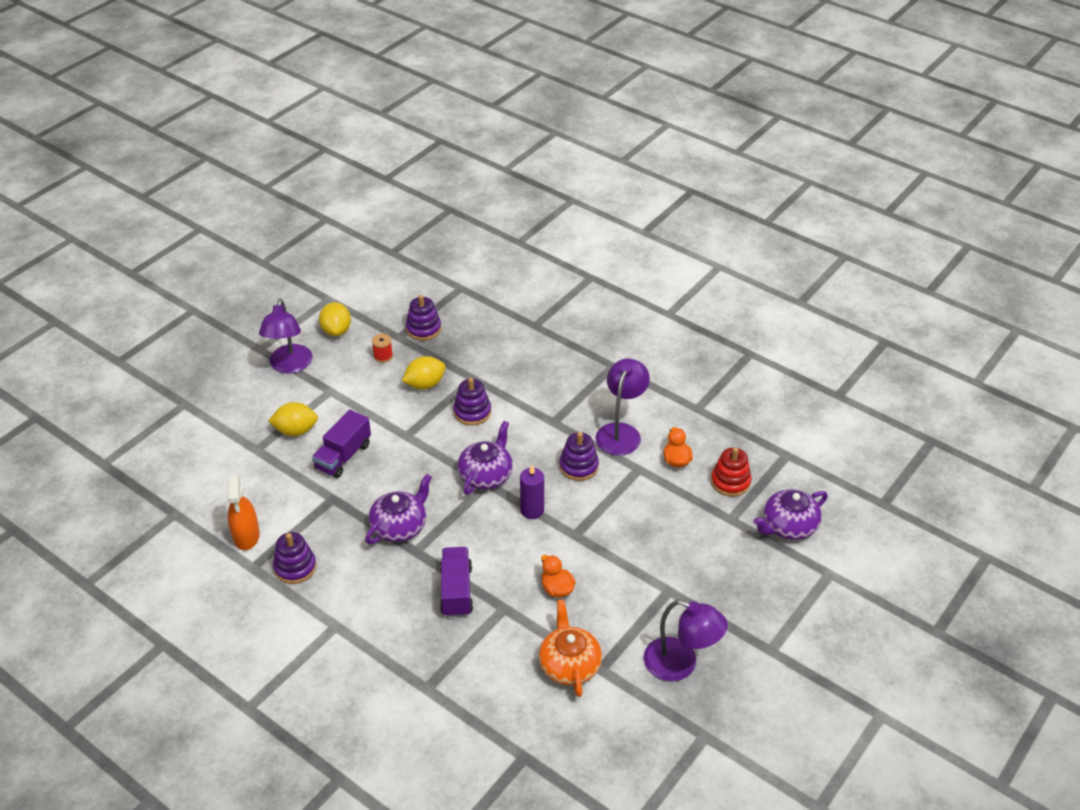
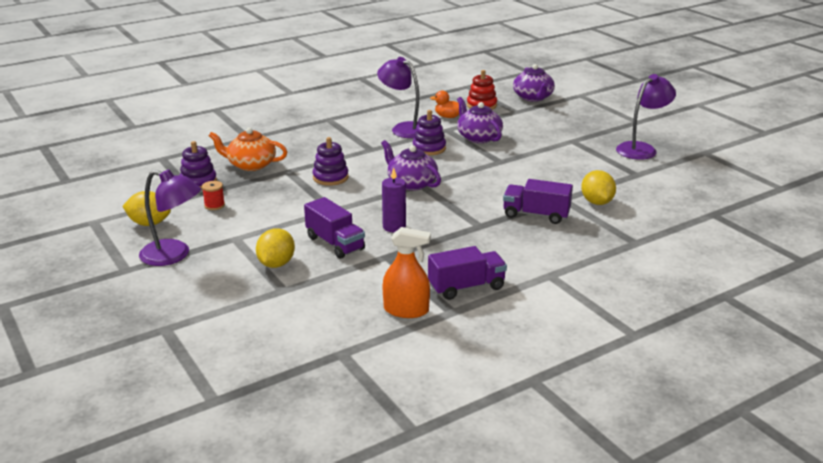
camera: 70 degrees left, 15 degrees down
purple stacking toy [273,532,316,584] -> purple truck [428,246,507,300]
purple teapot [365,474,432,544] -> purple teapot moved to [457,97,503,143]
yellow lemon [402,356,446,389] -> yellow lemon moved to [581,170,616,205]
purple candle [520,465,544,519] -> purple candle moved to [382,168,406,232]
orange teapot [539,600,602,697] -> orange teapot moved to [209,127,287,171]
orange duck [541,555,576,598] -> none

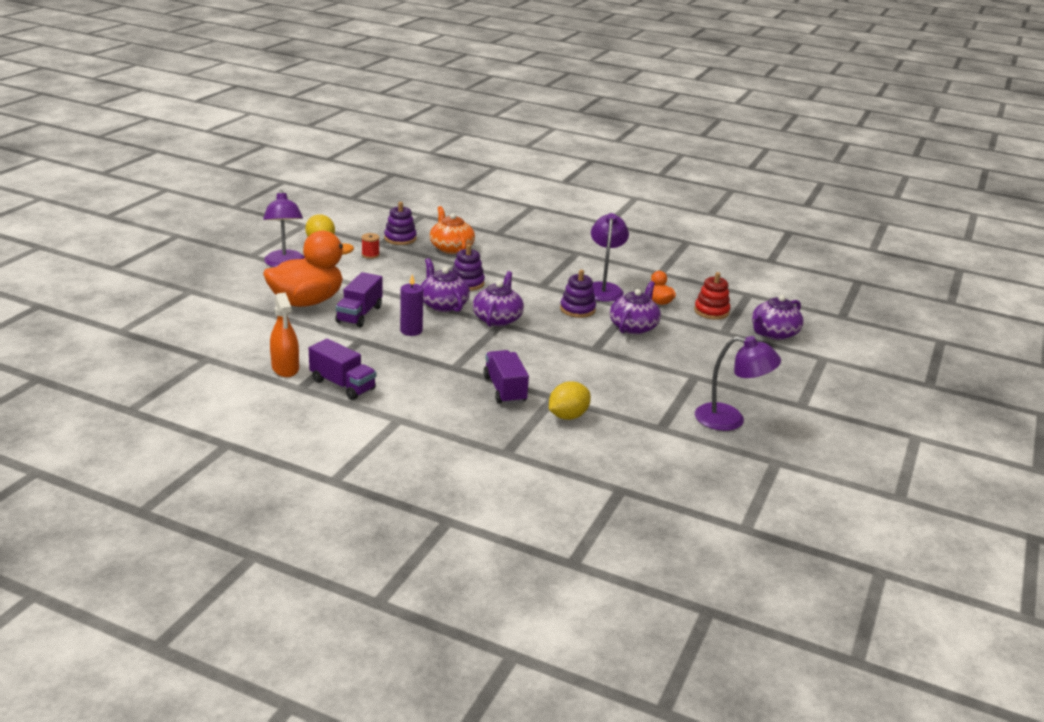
camera: 55 degrees right, 0 degrees up
yellow lemon [256,228,295,268] -> orange duck [263,231,354,307]
none -> purple teapot [421,258,470,312]

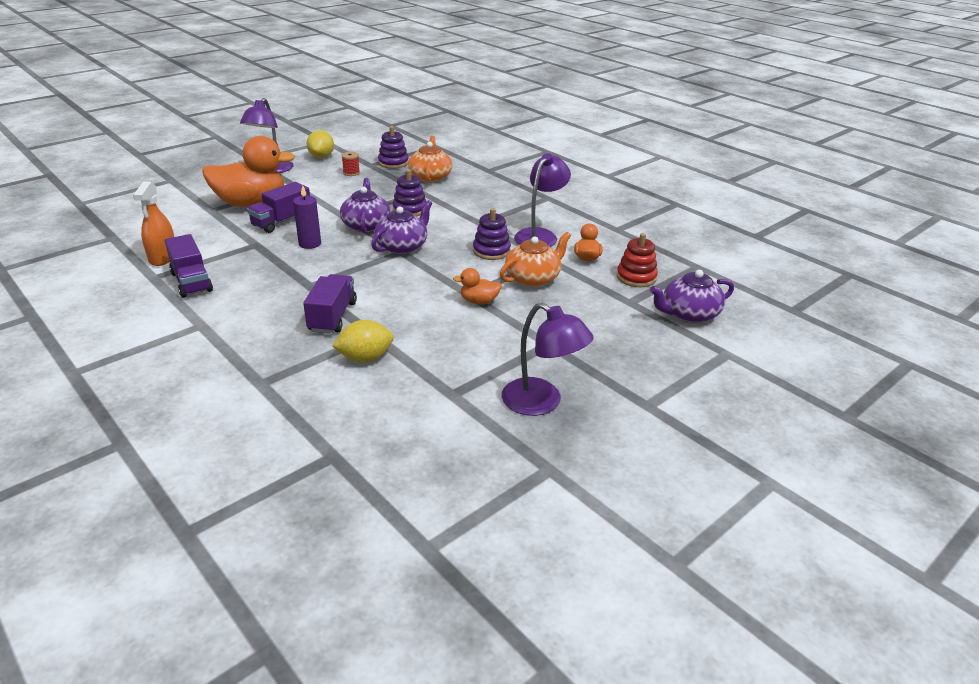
camera: 25 degrees right, 5 degrees up
purple teapot [610,281,661,334] -> orange teapot [500,232,571,287]
none -> orange duck [453,268,502,304]

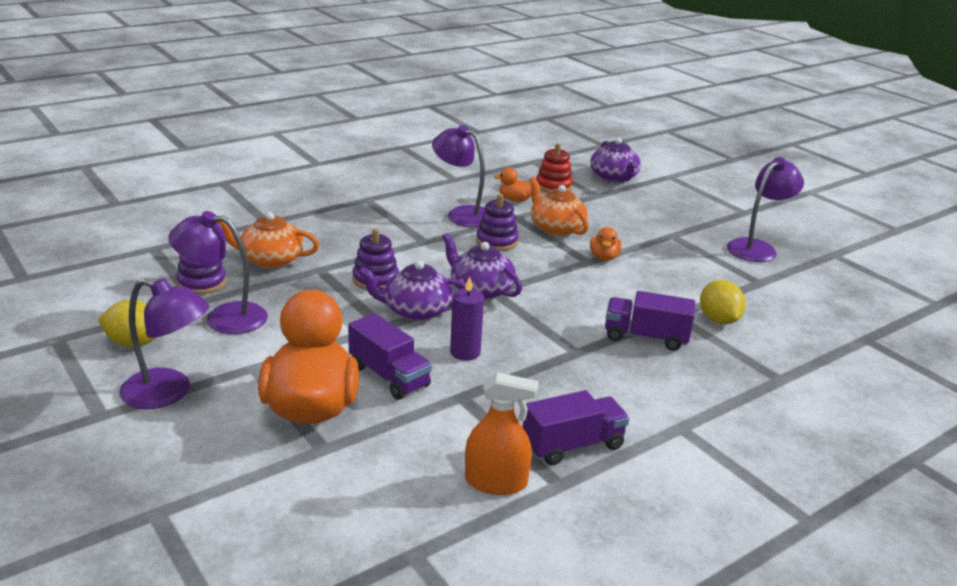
camera: 85 degrees left, 5 degrees down
red spool [342,152,360,176] -> purple lamp [168,211,268,334]

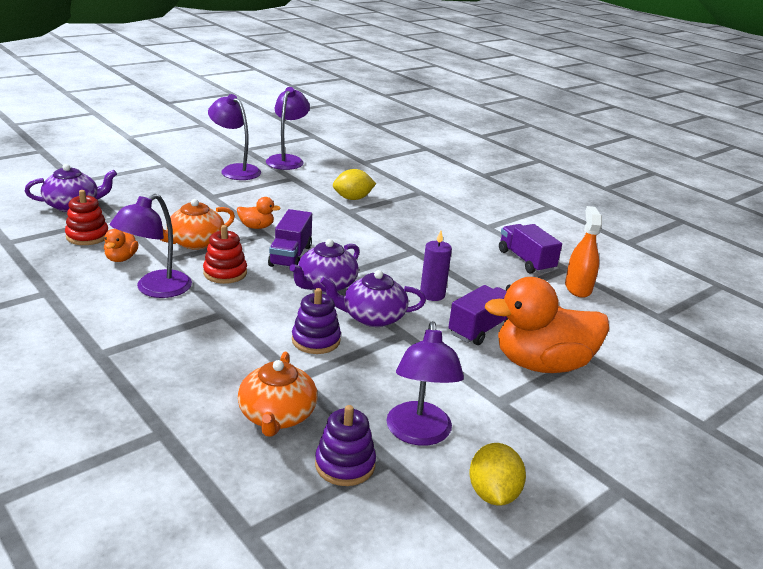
camera: 95 degrees left, 0 degrees up
purple lamp [119,278,209,409] -> purple lamp moved to [266,87,310,170]
purple teapot [358,260,466,321] -> purple teapot turned 90 degrees clockwise [320,270,426,327]
purple stacking toy [476,194,519,251] -> red stacking toy [203,225,247,284]
purple truck [605,291,695,351] -> purple truck moved to [268,209,312,268]

